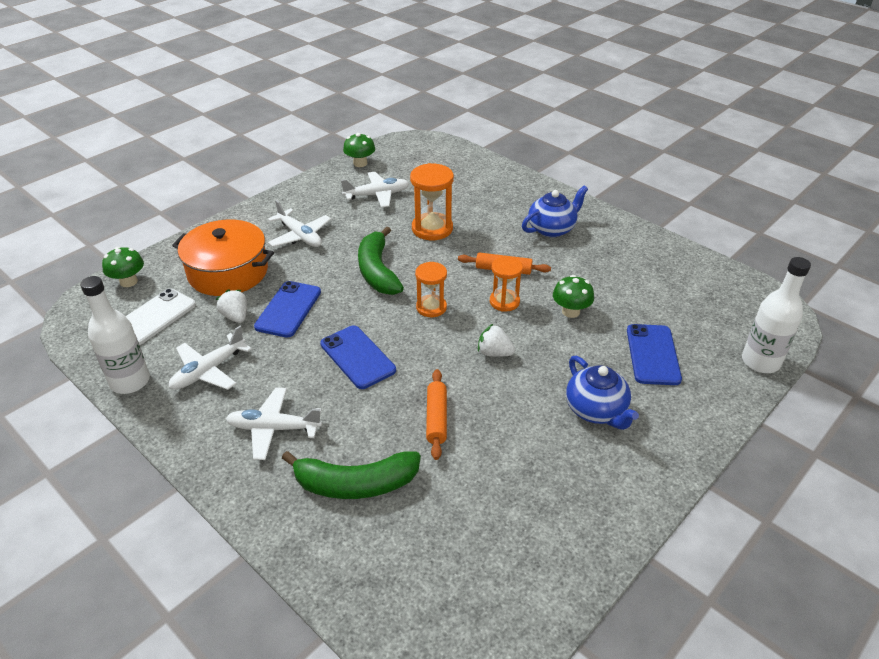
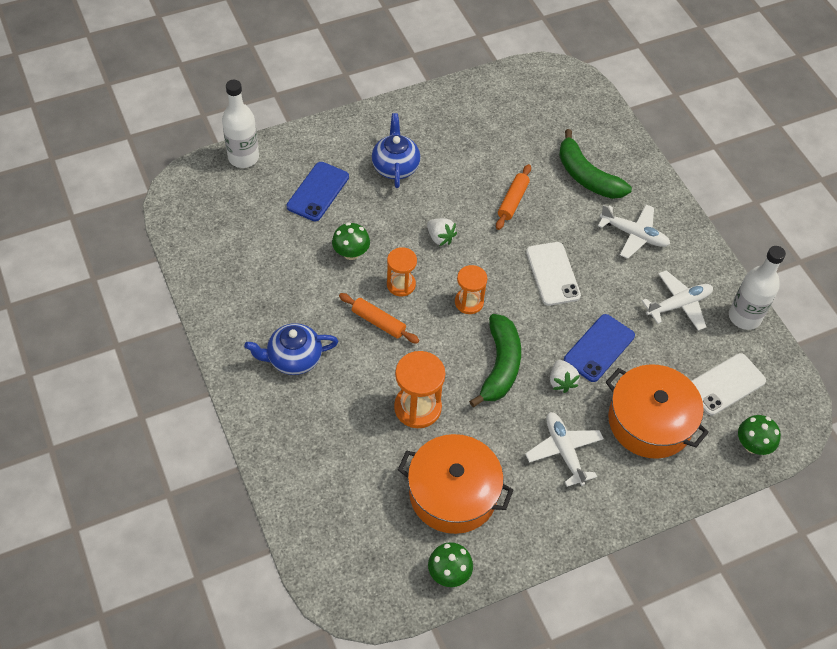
camera: 160 degrees left, 15 degrees up
white strawberry [216,290,247,323] -> white strawberry moved to [550,360,580,393]
green banana [282,451,421,499] -> green banana turned 150 degrees counterclockwise [559,129,632,199]
blue phone [320,325,396,389] -> white phone [526,242,581,306]
white plane [341,172,409,208] -> orange pot [398,434,513,534]

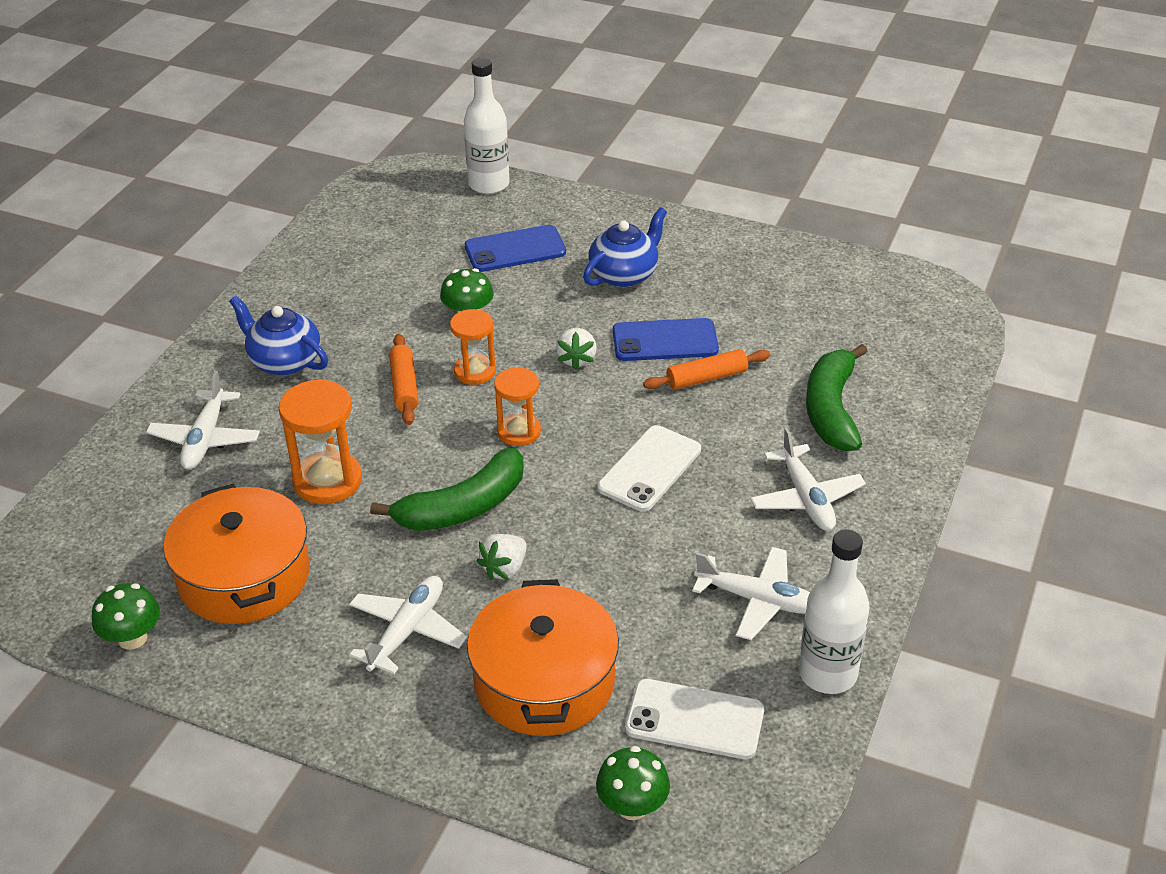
camera: 50 degrees right, 15 degrees down
blue phone [564,314,635,382] -> blue phone moved to [613,318,719,361]
none -> white plane [146,371,260,470]

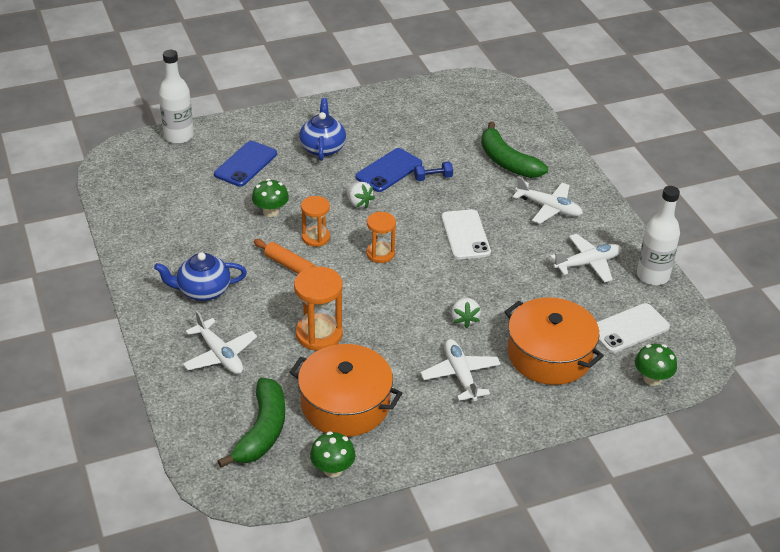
camera: 45 degrees left, 0 degrees up
green banana [370,447,524,531] -> green banana moved to [218,378,285,468]
orange rolling pin [643,349,770,390] -> blue dumbbell [414,162,453,181]

